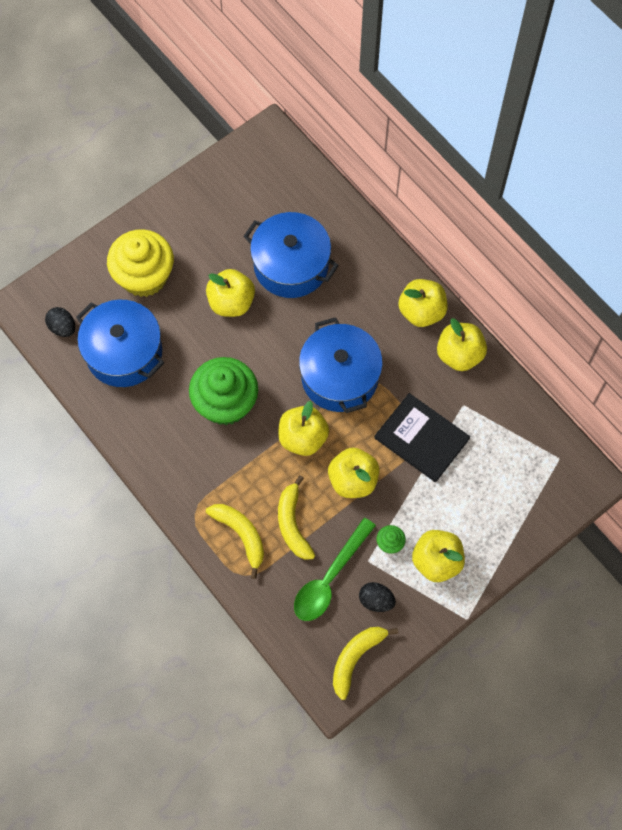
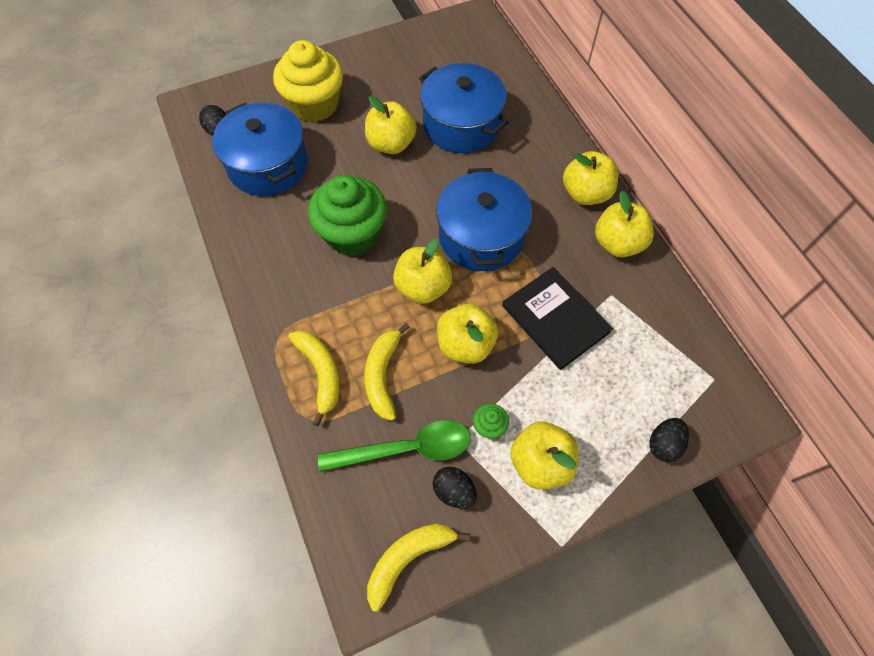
camera: 15 degrees right, 5 degrees down
green spoon [294,518,376,621] -> green spoon turned 150 degrees counterclockwise [318,420,471,472]
none -> black egg [650,418,689,462]

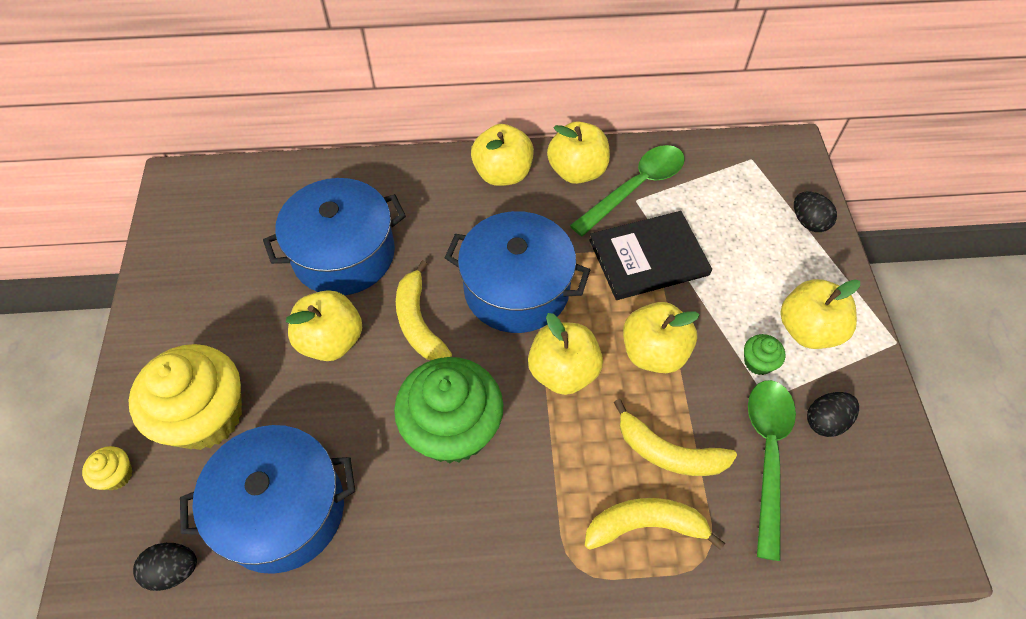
camera: 70 degrees left, 5 degrees down
yellow banana [367,524,470,612] -> yellow banana moved to [396,260,452,360]
none -> yellow cupcake [82,446,132,490]
none -> green spoon [570,145,685,236]

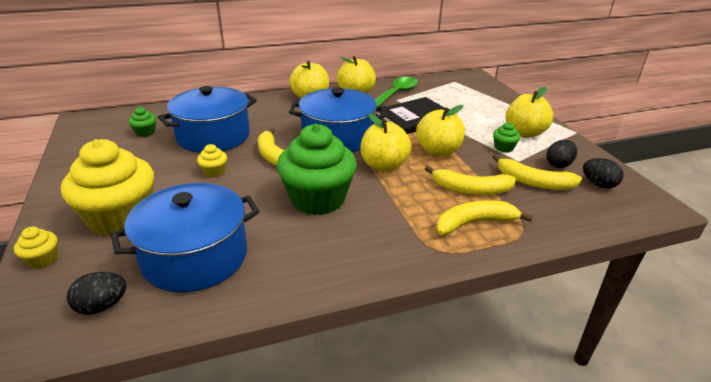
camera: 15 degrees left, 25 degrees down
yellow apple [286,290,362,361] -> yellow cupcake [197,144,227,178]
green spoon [748,380,796,561] -> yellow banana [492,154,582,190]
black egg [794,192,837,232] -> black egg moved to [583,158,623,188]
none -> green cupcake [129,107,156,137]

